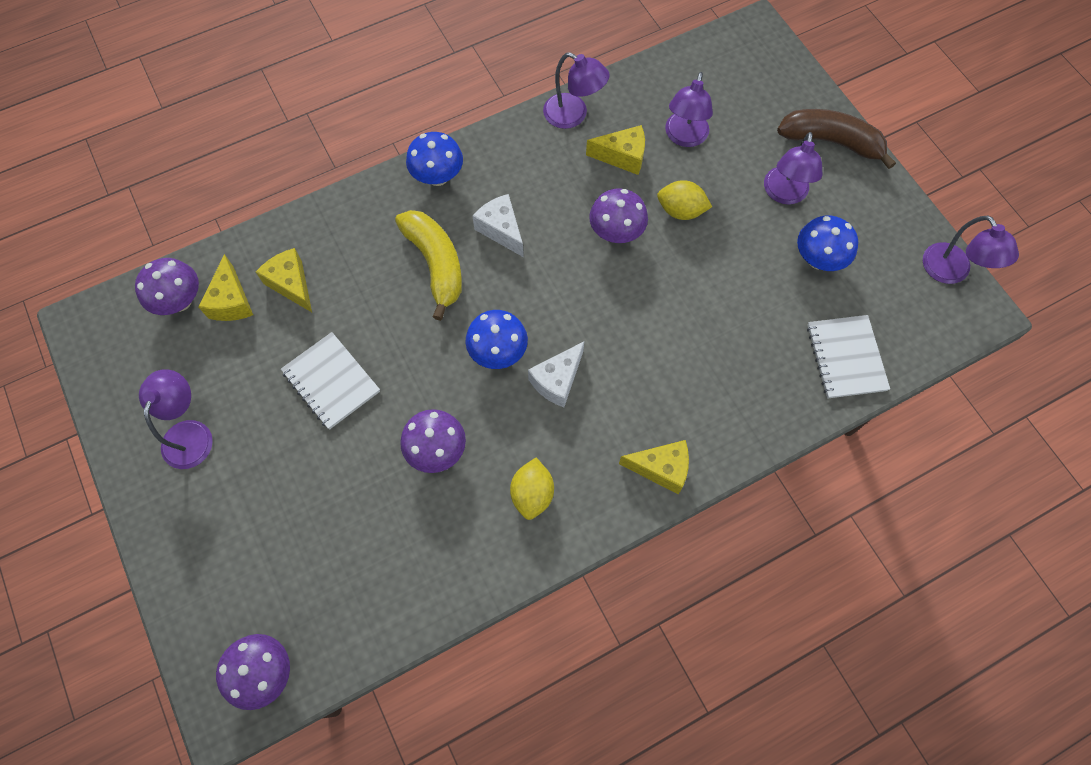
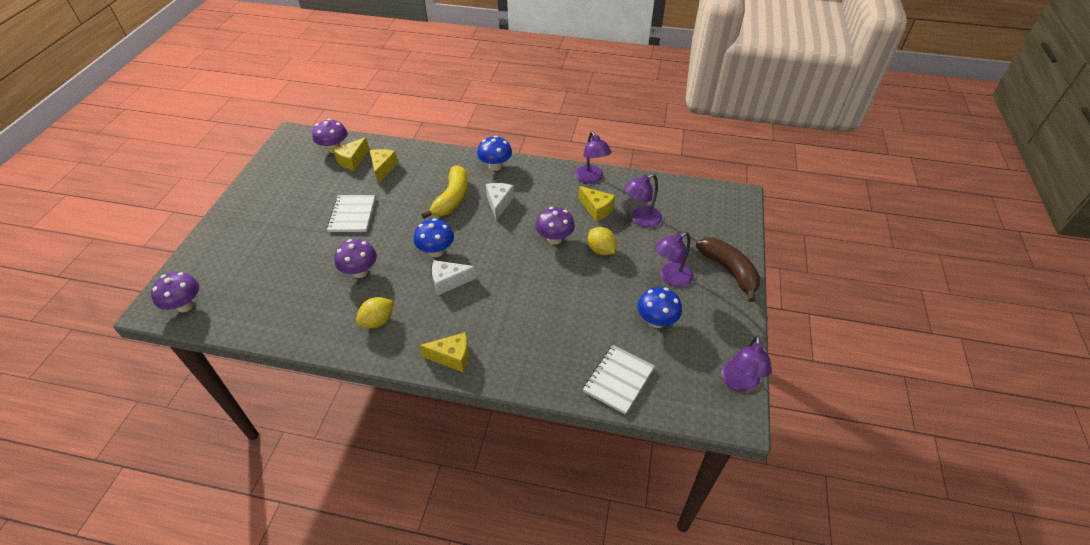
camera: 40 degrees right, 20 degrees down
purple lamp [139,369,213,469] -> none
yellow cheese [619,440,689,494] -> yellow cheese turned 45 degrees counterclockwise [419,332,469,372]

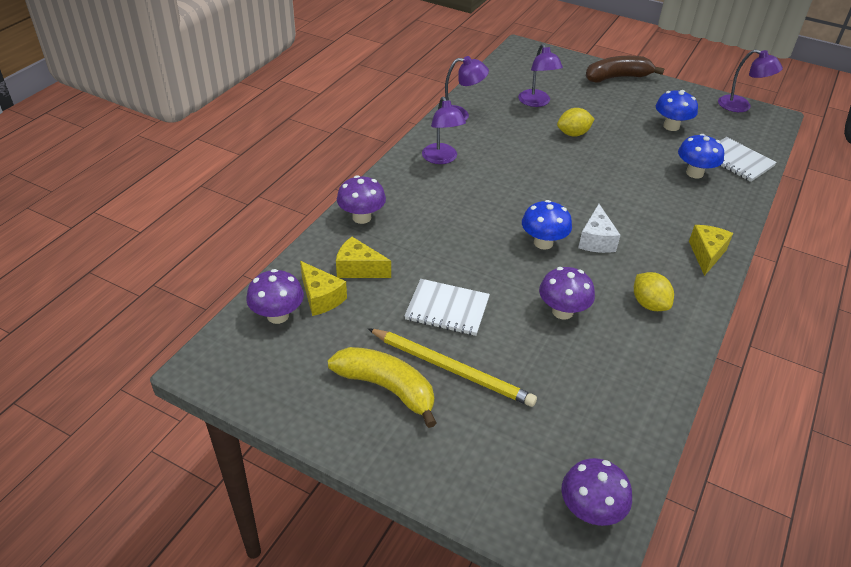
camera: 75 degrees left, 5 degrees down
yellow banana [421,165,468,219] -> yellow banana moved to [328,347,436,428]
blue mushroom [477,136,512,171] -> blue mushroom moved to [678,134,724,178]
white cheese [486,183,514,221] -> none
purple mushroom [536,207,575,245] -> purple mushroom moved to [337,175,386,224]
yellow cheese [578,186,615,222] -> none
purple lamp [655,232,694,287] -> purple lamp moved to [422,97,466,164]
none -> yellow pencil [368,328,537,407]

